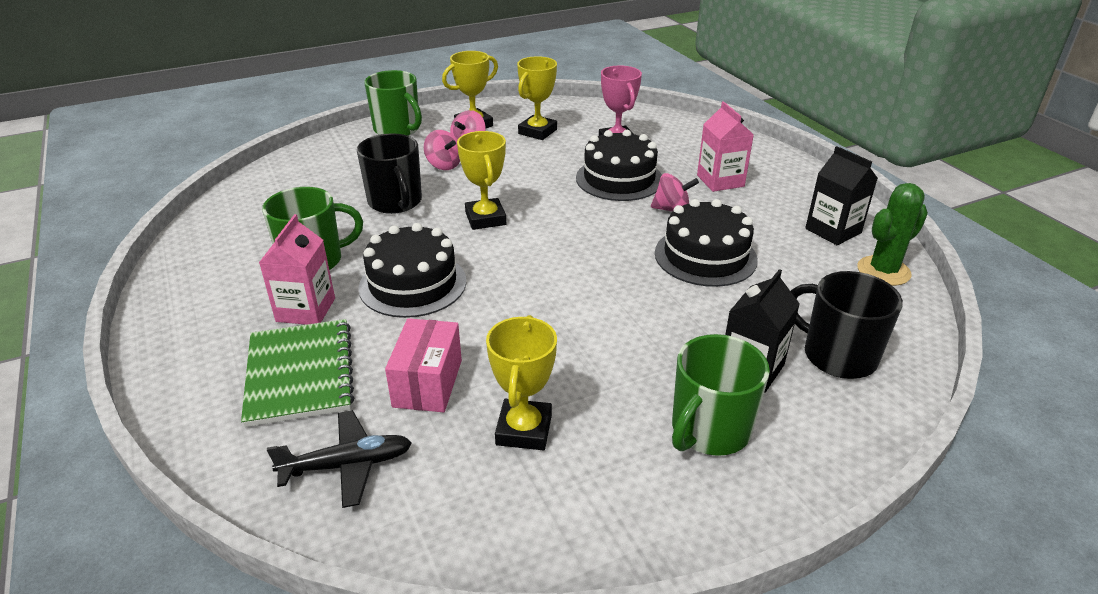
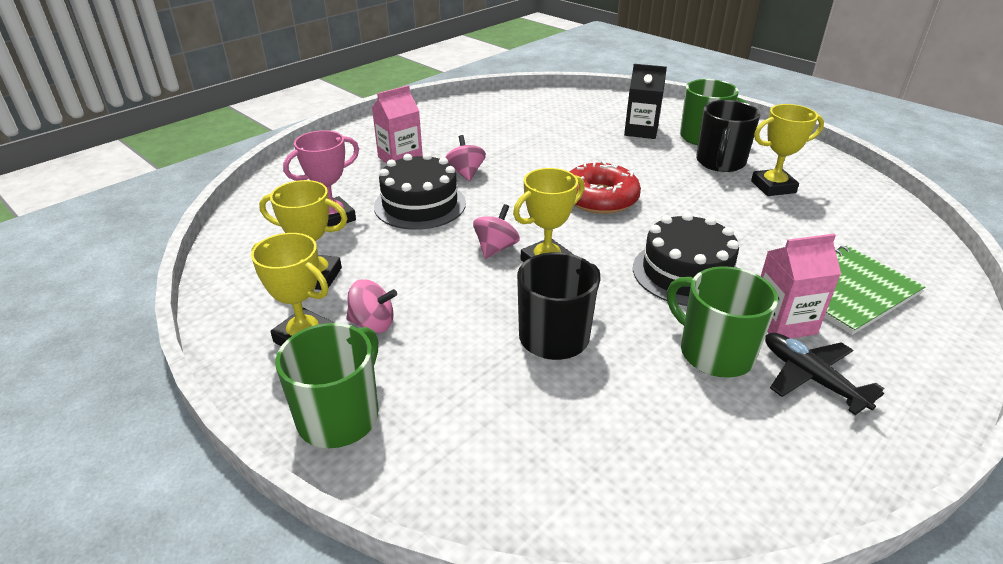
camera: 110 degrees left, 0 degrees up
black plane [267,410,412,508] -> black plane moved to [765,333,884,415]
pink box [385,318,462,412] -> none
pink spinning top [424,130,460,170] -> pink spinning top moved to [473,204,520,259]
black cake [655,199,758,287] -> none
black mug [791,271,903,379] -> black mug moved to [696,100,760,172]
black carton [805,146,878,245] -> none
green cactus [857,183,928,286] -> none
none -> red donut [570,161,641,214]

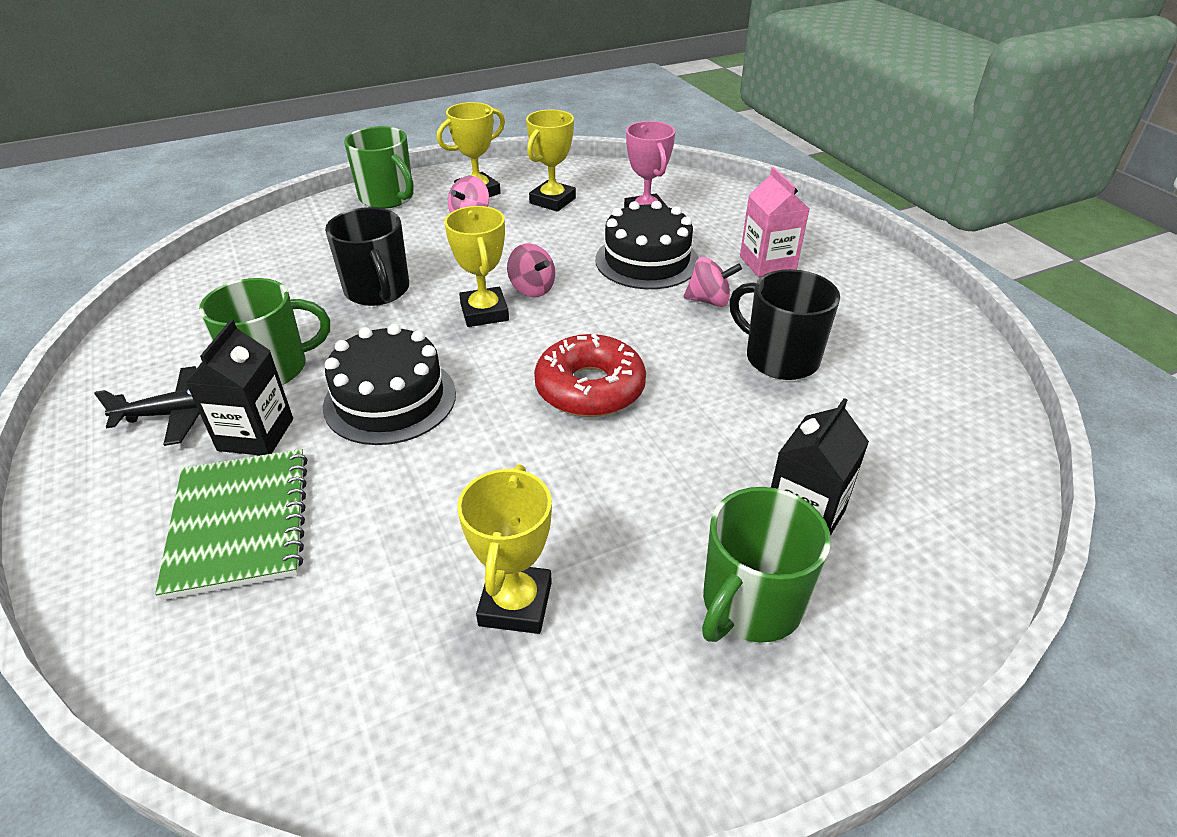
camera: 110 degrees right, 5 degrees up
black mug [696,100,760,172] -> black mug moved to [729,269,840,380]
pink carton [761,234,841,338] -> black carton [185,319,293,455]

